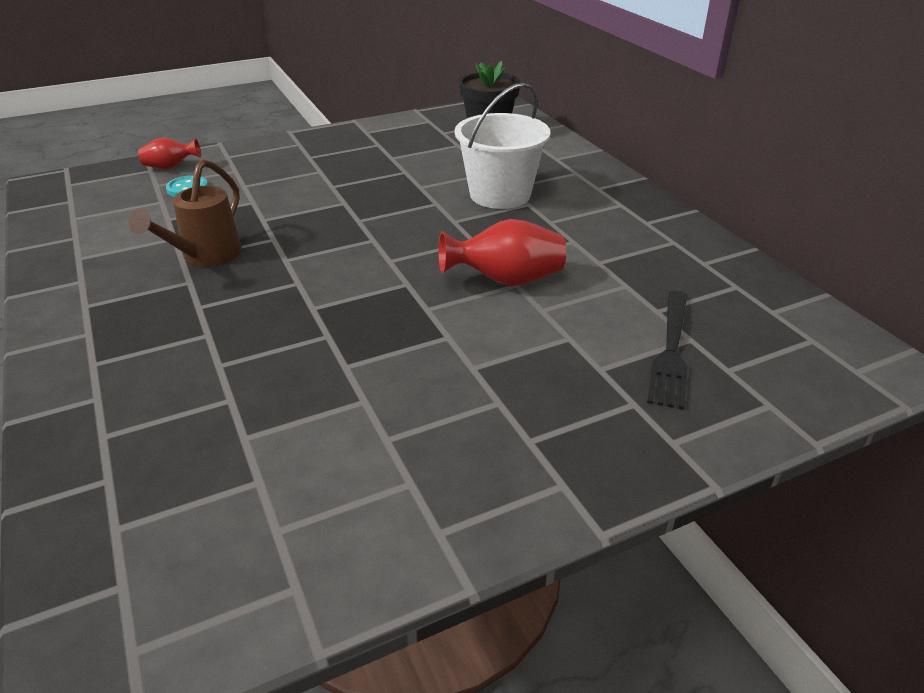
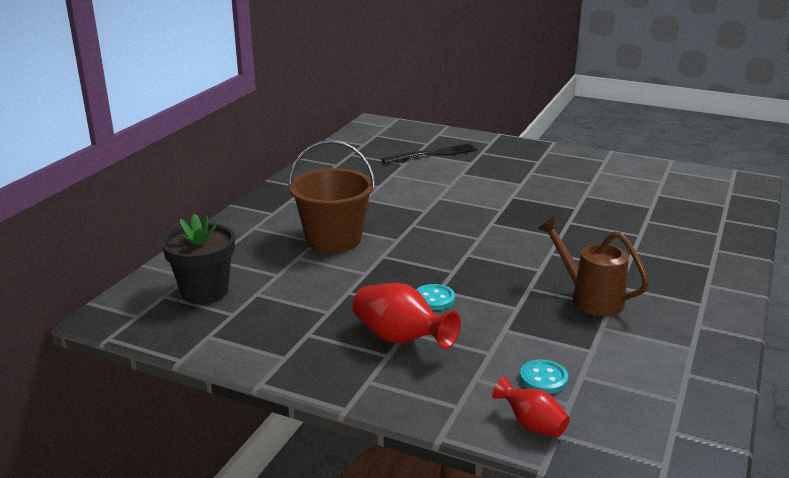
camera: 130 degrees left, 10 degrees down
brown watering can [129,159,242,267] -> brown watering can turned 120 degrees counterclockwise [538,217,649,316]
red vase [438,219,566,286] -> red vase moved to [353,283,461,349]
white bucket [455,83,550,209] -> brown bucket [288,140,375,253]
none -> turquoise button [416,284,455,310]

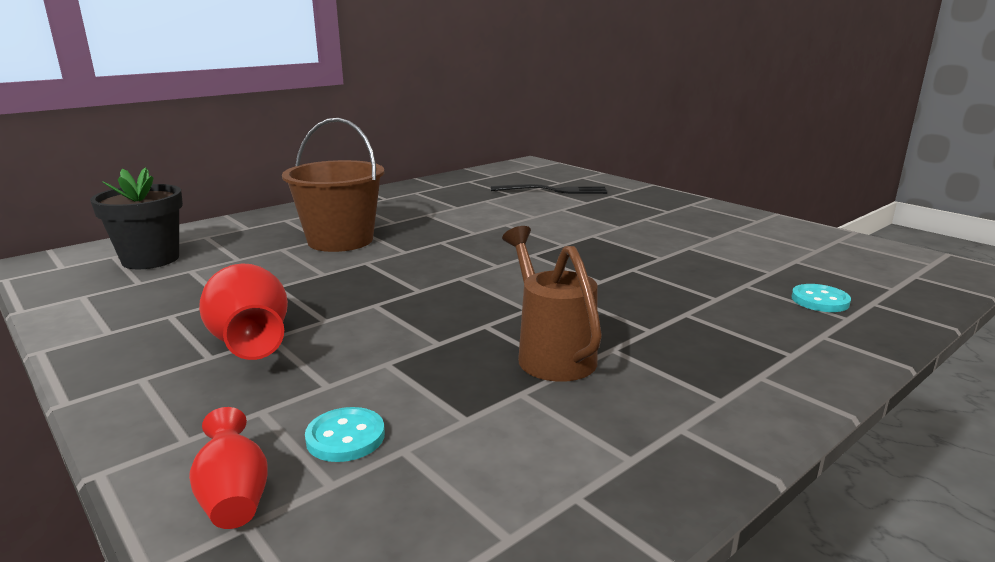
camera: 25 degrees right, 5 degrees down
turquoise button [416,284,455,310] -> turquoise button moved to [791,284,851,312]

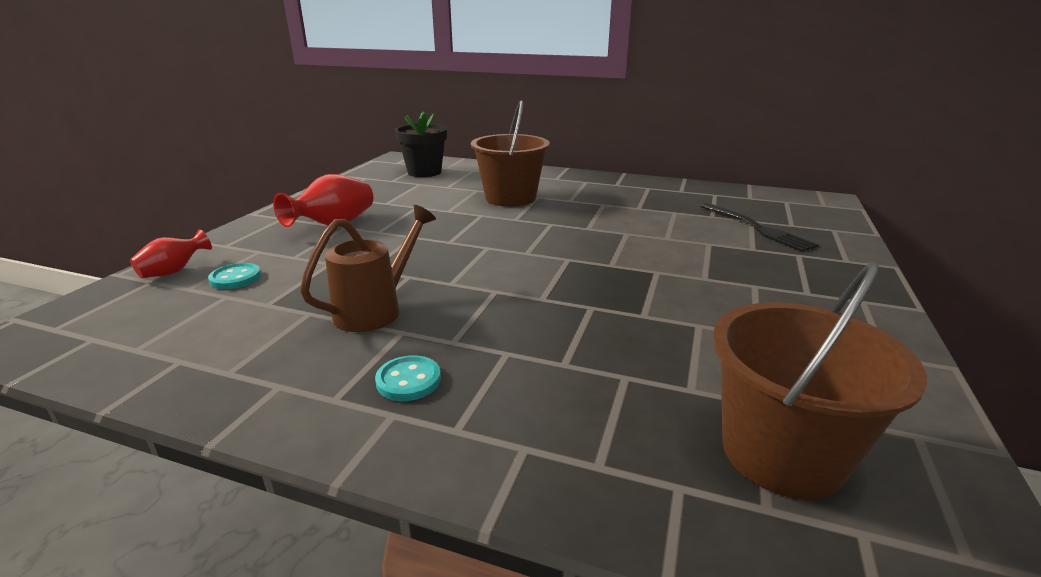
camera: 60 degrees right, 5 degrees up
turquoise button [791,284,851,312] -> turquoise button moved to [375,355,441,401]
none -> brown bucket [713,262,927,499]

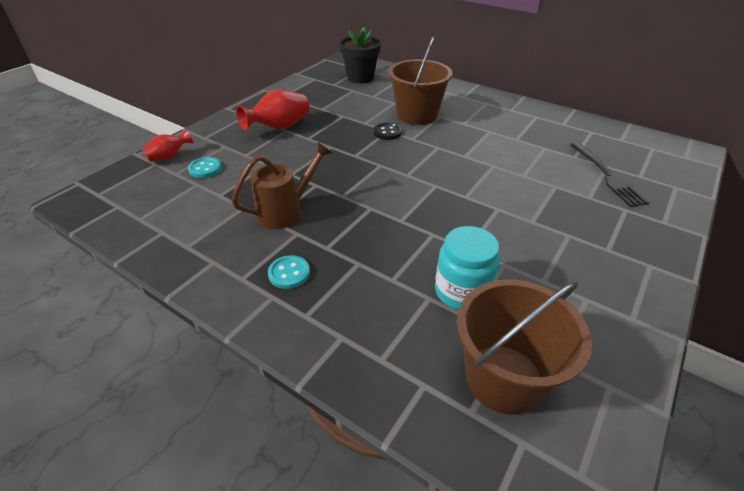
camera: 15 degrees right, 15 degrees up
none -> black button [374,123,402,140]
none -> turquoise jar [435,226,500,310]

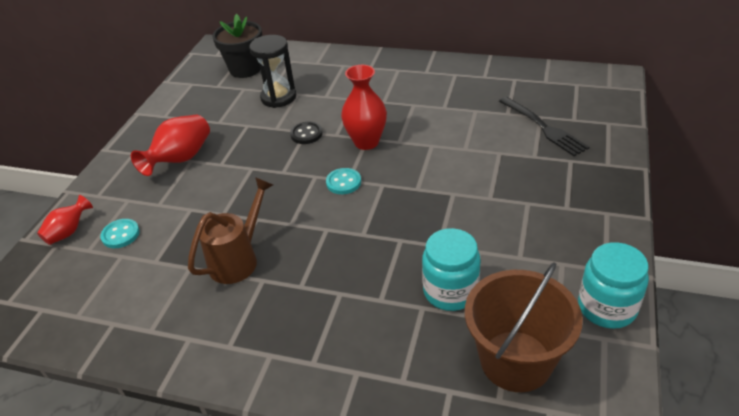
camera: 15 degrees left, 0 degrees up
turquoise button [268,255,310,289] -> turquoise button moved to [326,168,361,194]
brown bucket [388,37,453,125] -> none
none -> black hourglass [249,35,296,108]
none -> red vase [341,65,387,150]
none -> turquoise jar [578,242,649,329]

